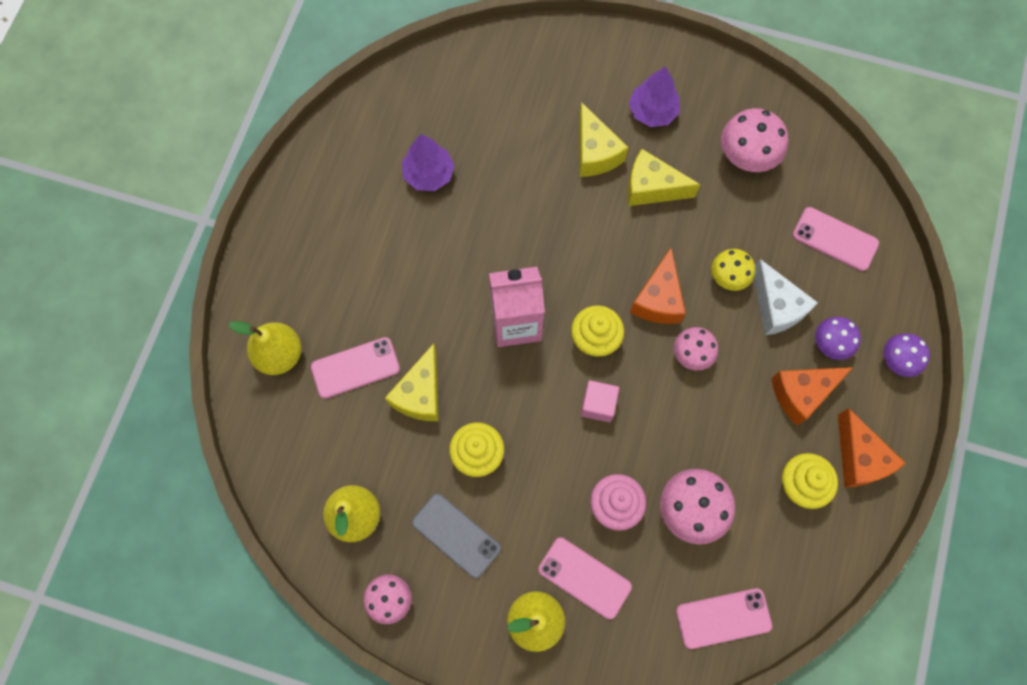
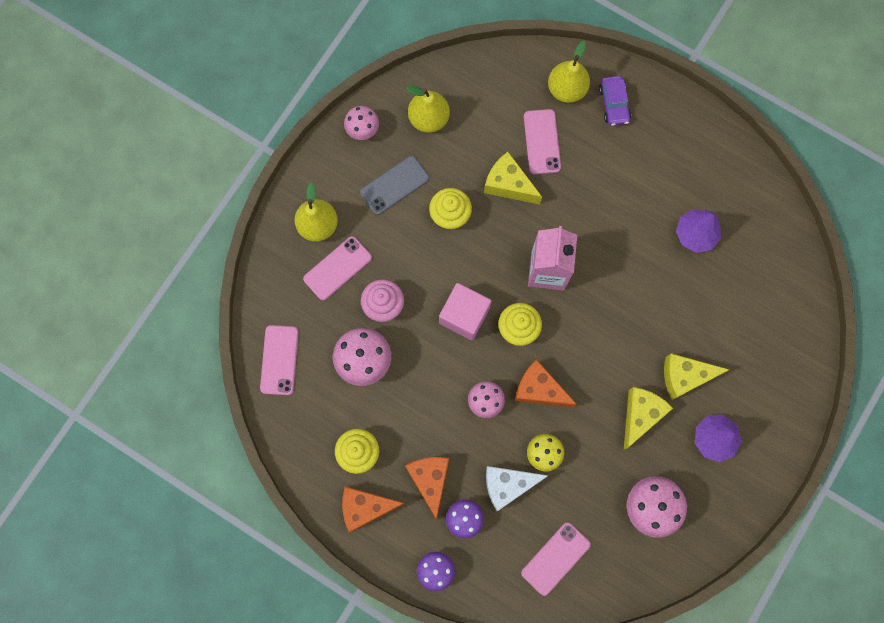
camera: 105 degrees right, 5 degrees up
pink cube [581,380,619,422] -> pink cube [439,283,492,341], size x1.55
none -> purple car [599,76,631,126]

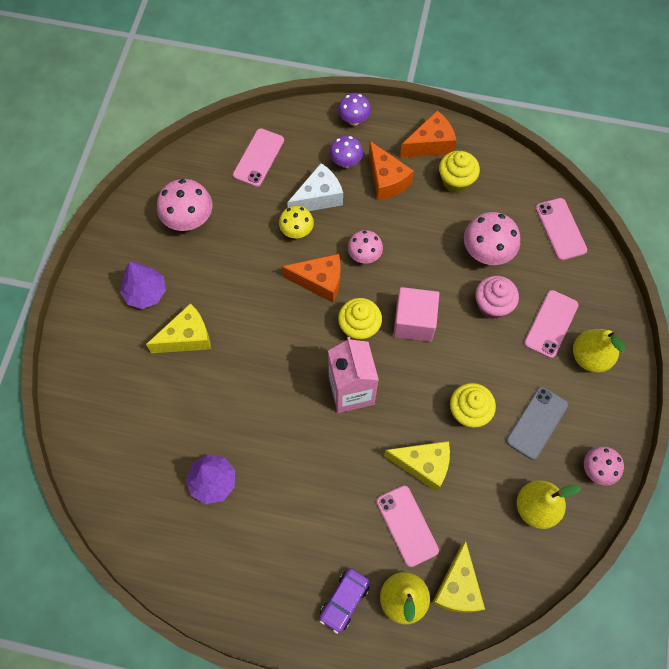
camera: 160 degrees right, 10 degrees down
purple car [599,76,631,126] -> purple car turned 120 degrees counterclockwise [319,568,370,634]
yellow cheese [624,387,673,449] -> yellow cheese moved to [432,541,485,612]

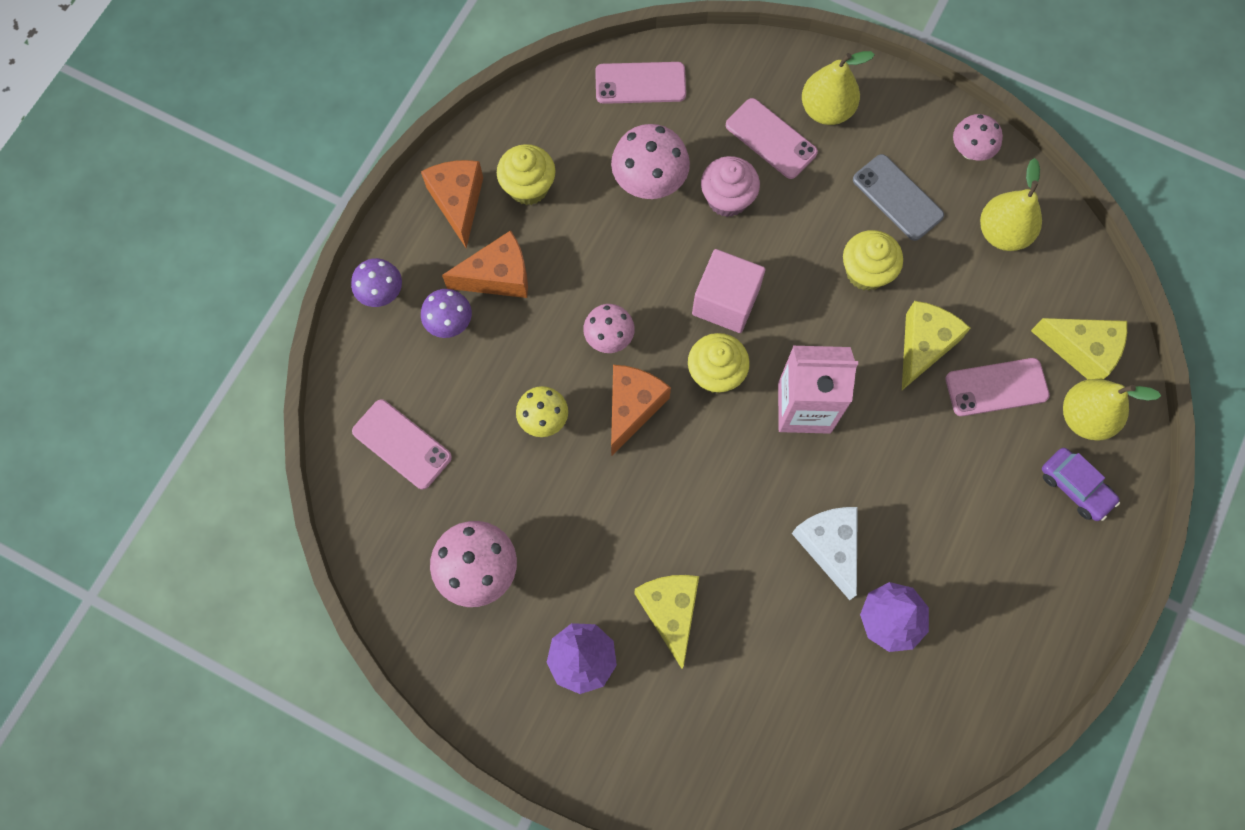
camera: 75 degrees left, 5 degrees up
white cheese [287,163,343,211] -> white cheese moved to [792,507,858,600]

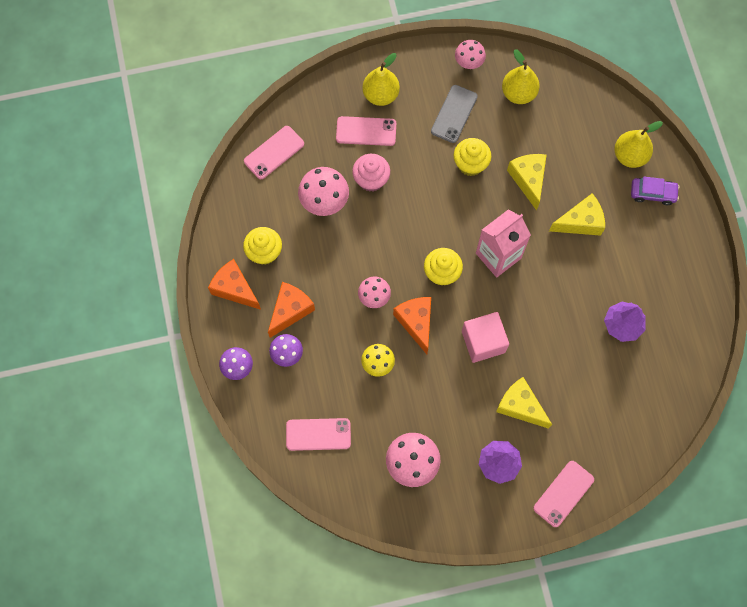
camera: 40 degrees left, 0 degrees up
pink cube [692,249,765,333] -> pink cube moved to [462,312,509,363]
white cheese [792,507,858,600] -> none
grey phone [853,154,944,241] -> grey phone turned 75 degrees counterclockwise [431,85,478,143]
pink phone [946,358,1050,416] -> pink phone moved to [533,461,594,527]
yellow cheese [1031,318,1127,379] -> yellow cheese moved to [549,193,605,236]

